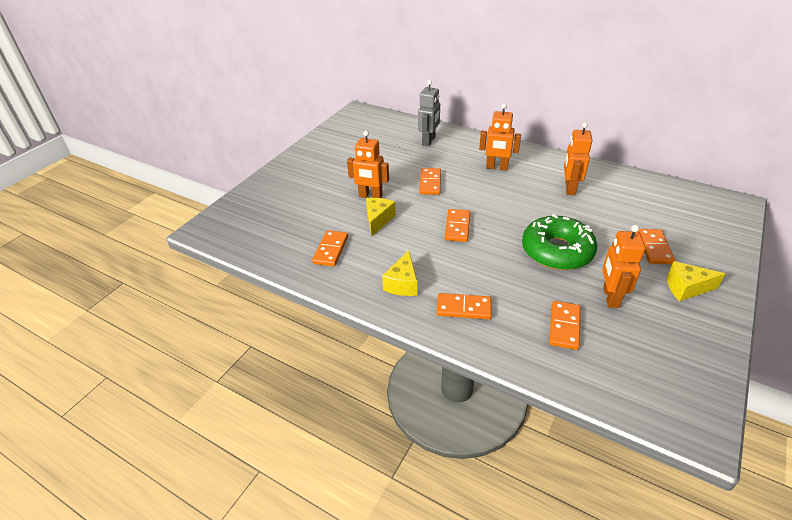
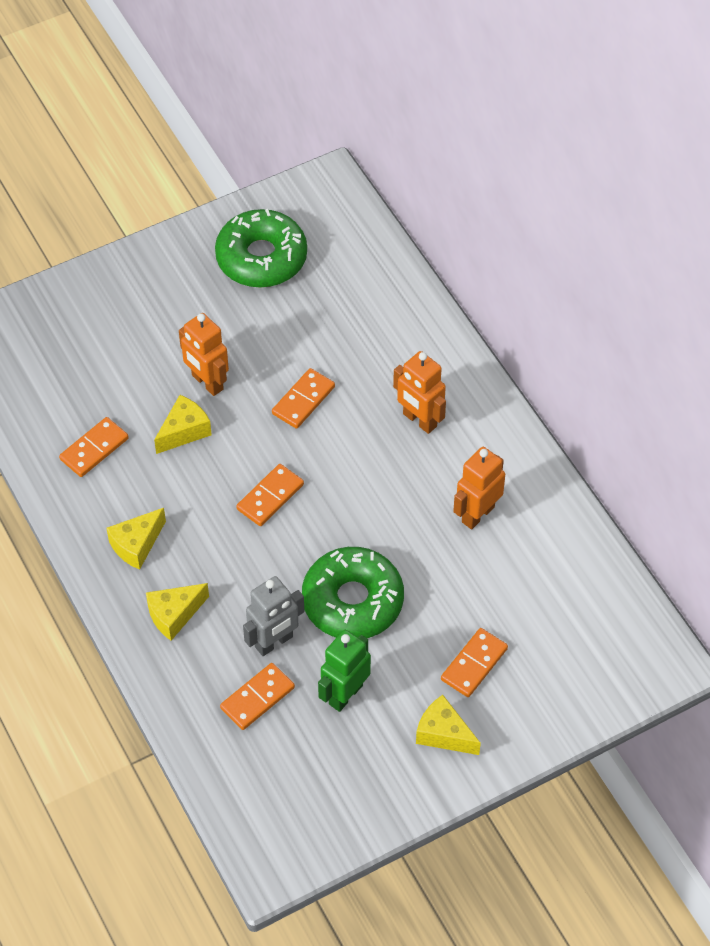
camera: 30 degrees right, 15 degrees up
grey robot [418,80,440,146] -> grey robot moved to [243,576,304,656]
orange domino [436,293,492,319] -> yellow cheese [146,583,209,641]
orange robot [602,225,645,308] -> green robot [318,630,371,712]
none -> green donut [215,209,307,288]

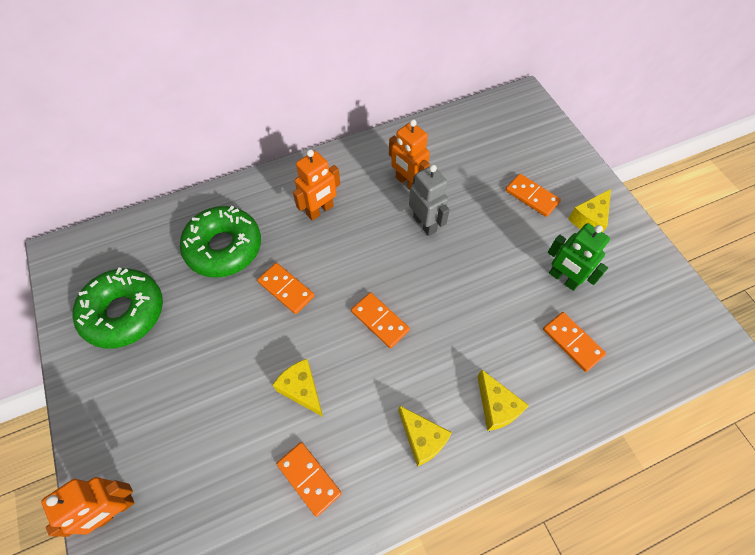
camera: 85 degrees left, 5 degrees up
orange robot [179,313,229,396] -> orange robot moved to [41,477,134,537]
grey robot [243,576,304,656] -> grey robot moved to [409,165,450,236]
green donut [302,547,404,638] -> green donut moved to [180,206,261,278]

